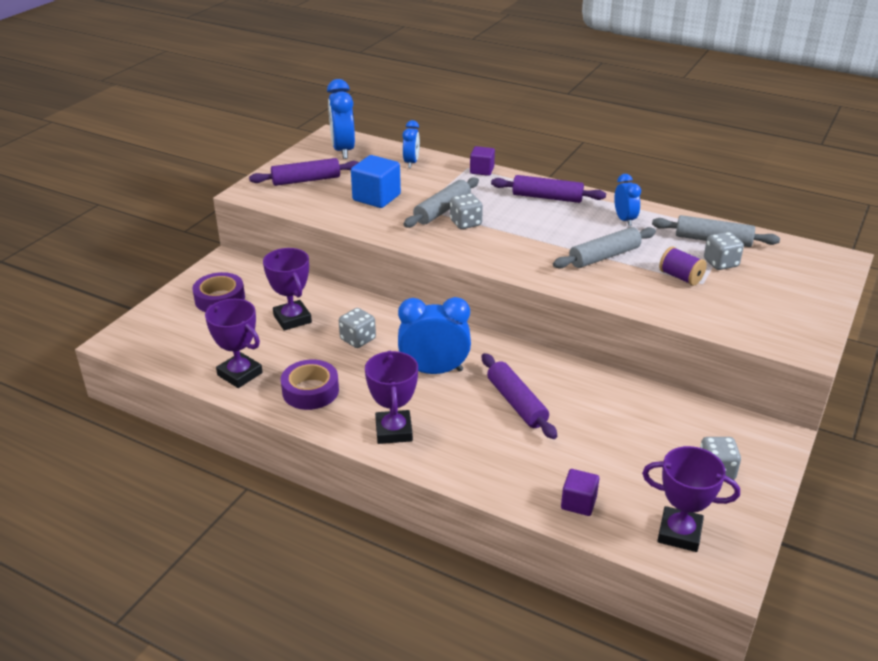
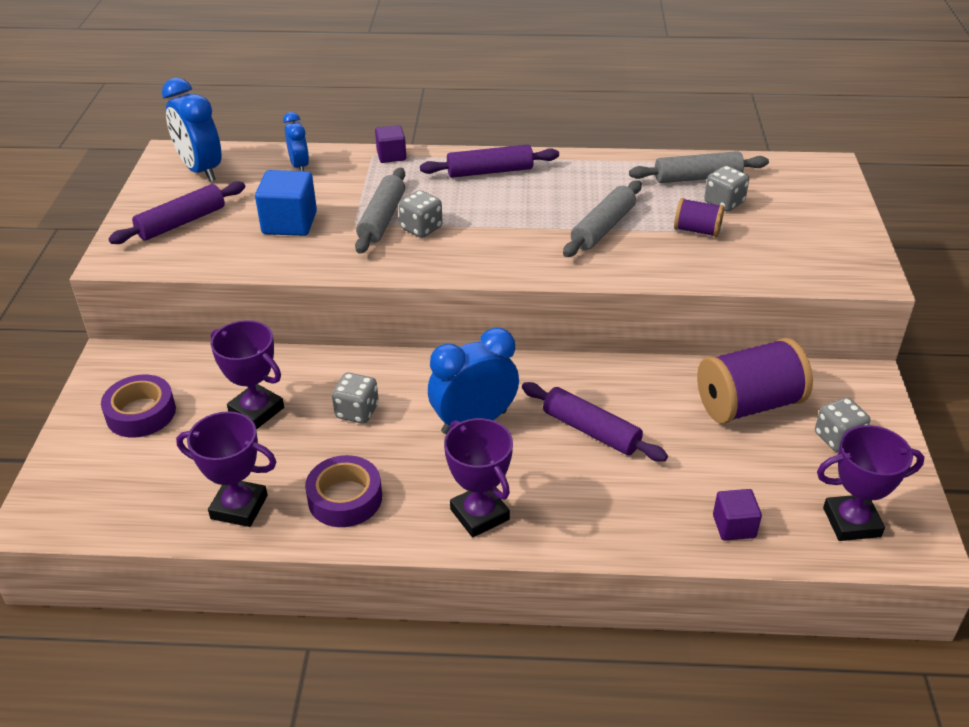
camera: 25 degrees left, 5 degrees up
blue clock [614,174,641,226] -> none
none -> purple spool [697,338,813,424]

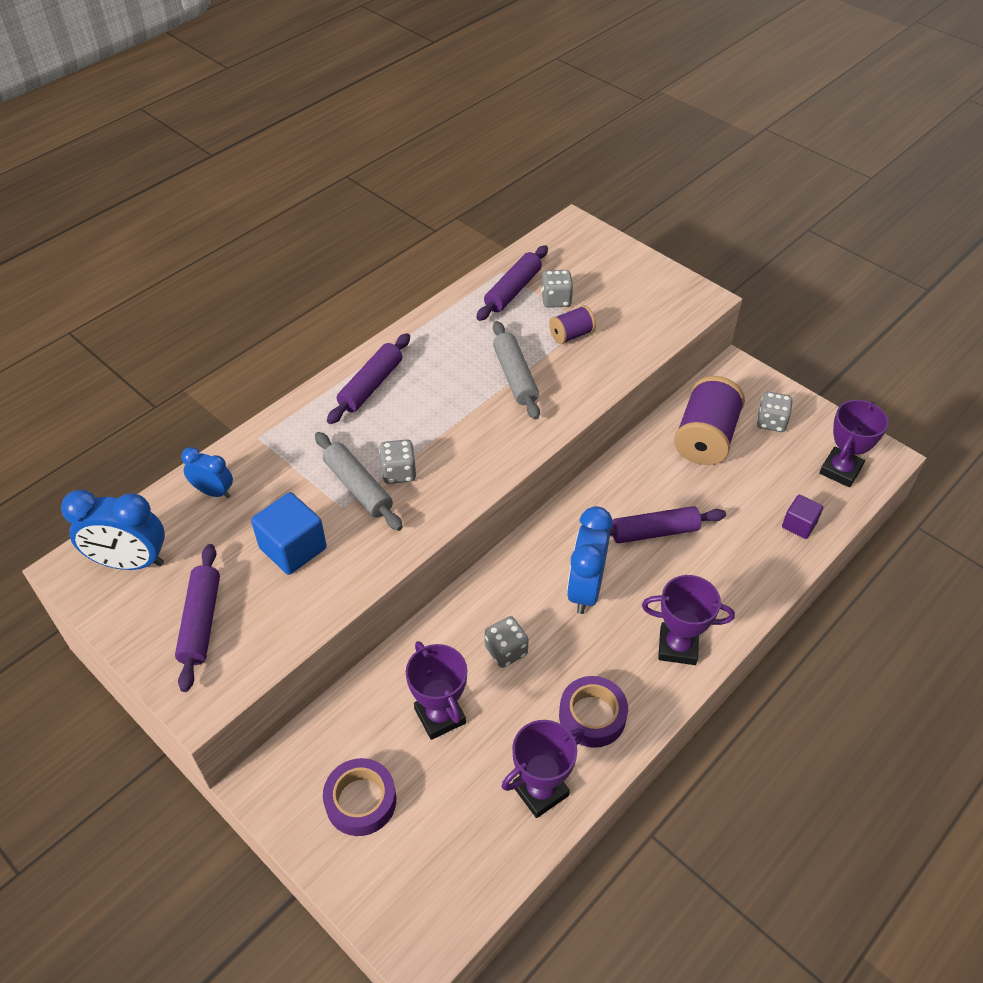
camera: 50 degrees left, 10 degrees up
purple trophy [210,320,284,429] -> purple trophy turned 75 degrees clockwise [406,641,467,740]
purple cube [375,125,406,163] -> none
grey rolling pin [629,151,769,183] -> purple rolling pin [476,245,548,321]

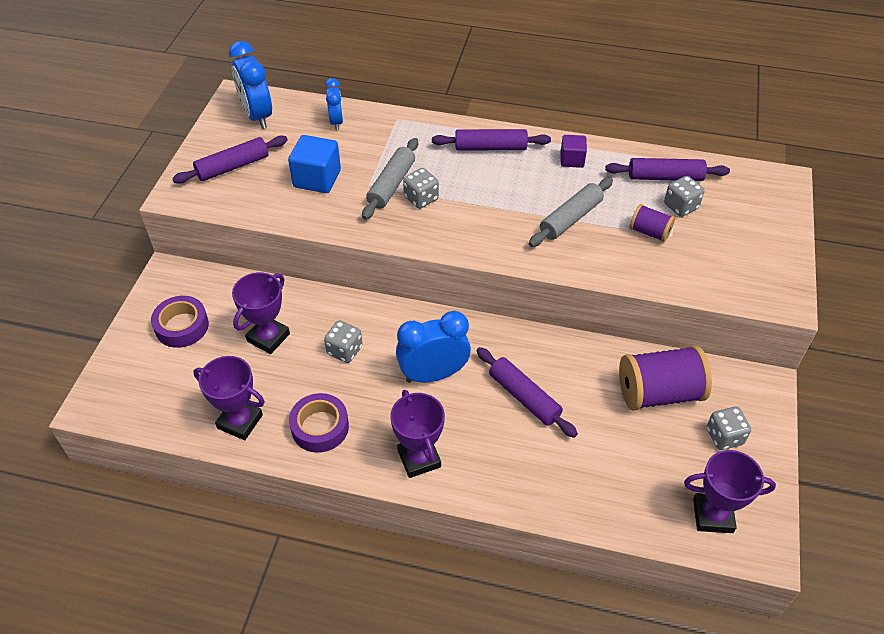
camera: 60 degrees right, 0 degrees up
purple cube [782,495,823,539] -> purple cube moved to [561,135,587,168]

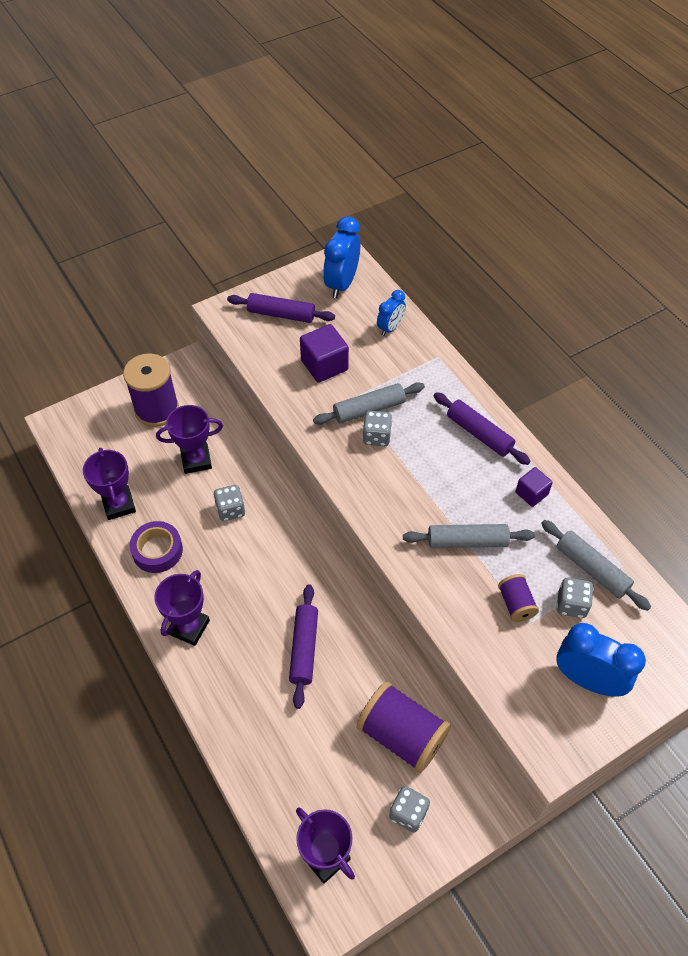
camera: 45 degrees right, 5 degrees up
purple tape [151,296,209,348] -> purple spool [123,353,179,427]
blue cube [288,135,341,193] -> purple cube [300,324,349,383]
blue clock [396,311,471,383] -> blue clock moved to [556,623,646,697]
purple rolling pin [605,158,730,181] -> grey rolling pin [541,520,651,611]

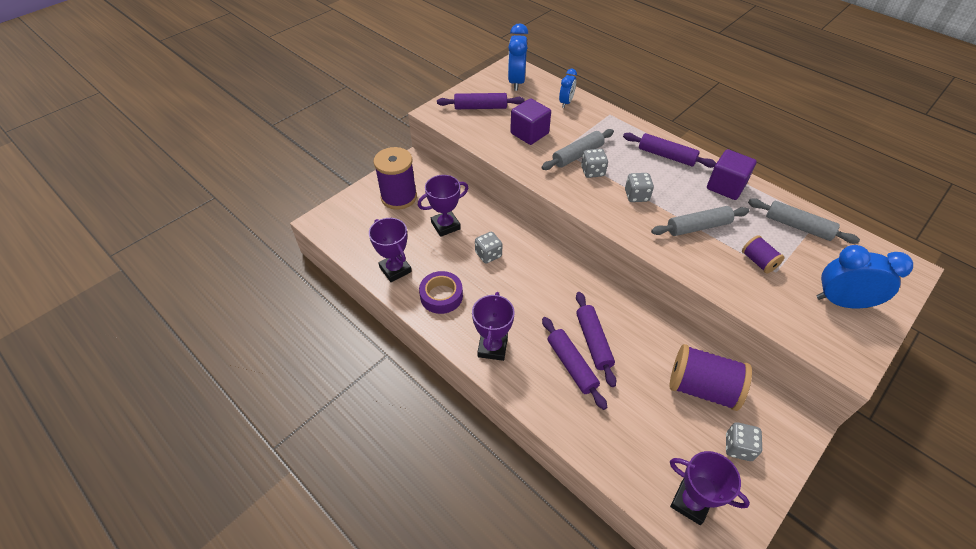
camera: 15 degrees left, 5 degrees down
purple cube [516,467,553,507] -> purple cube [707,149,757,200], size x1.64
grey dice [557,578,593,618] -> grey dice moved to [625,173,654,202]
none -> purple rolling pin [542,317,607,410]

